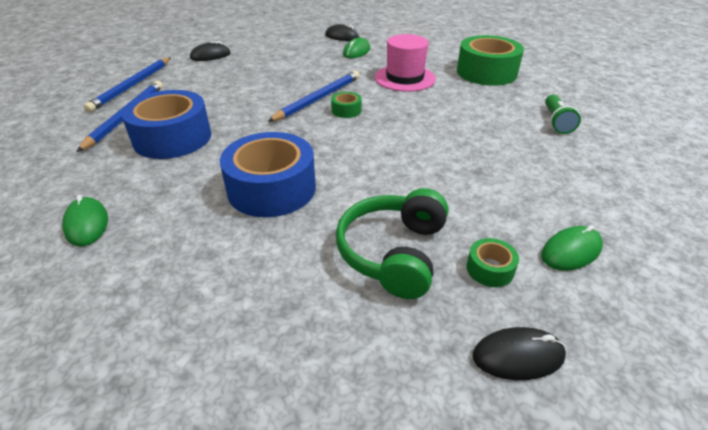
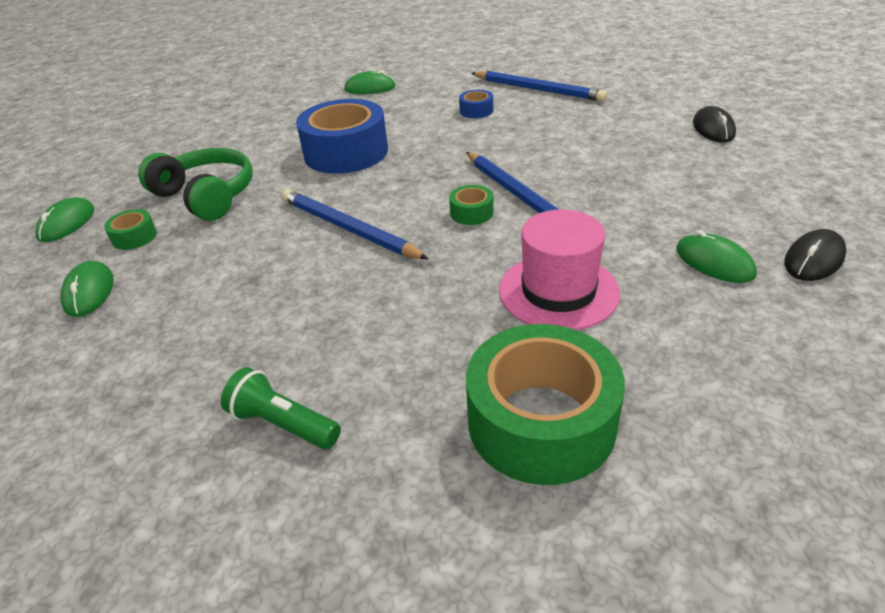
camera: 115 degrees right, 0 degrees up
blue pencil [84,58,171,112] -> blue pencil moved to [282,189,429,259]
blue tape [121,90,211,159] -> blue tape [459,90,493,118], size x0.44
black mouse [473,327,566,380] -> green mouse [35,197,94,242]

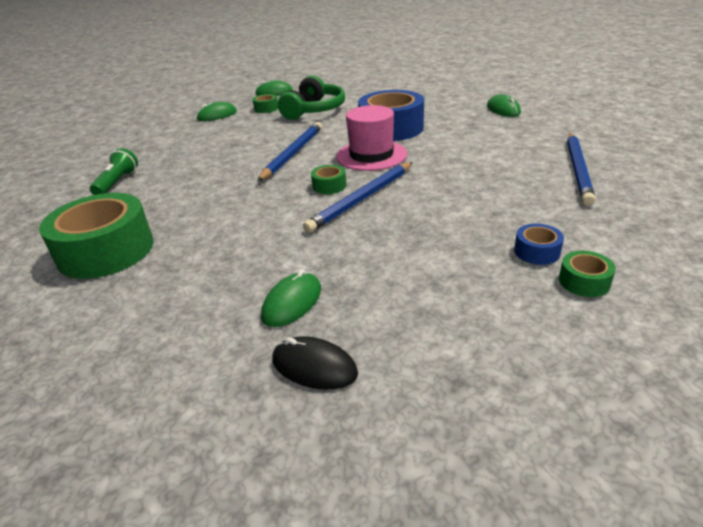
camera: 70 degrees right, 5 degrees down
blue tape [459,90,493,118] -> blue tape moved to [514,224,564,265]
pink hat [499,209,620,330] -> pink hat moved to [336,105,407,171]
black mouse [693,106,736,143] -> green tape [559,251,616,297]

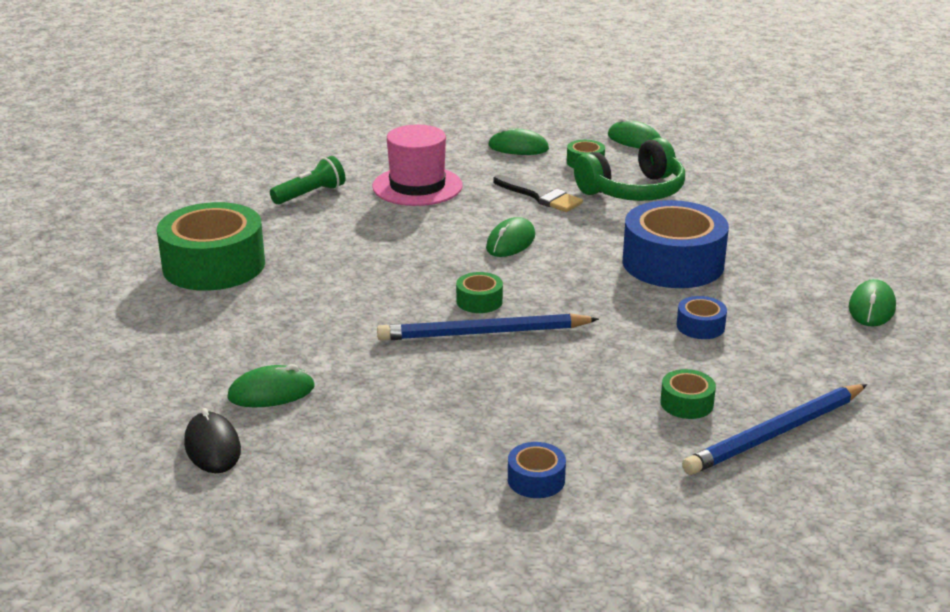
camera: 40 degrees right, 5 degrees down
blue pencil [257,122,322,182] -> green mouse [486,217,535,257]
pink hat [336,105,407,171] -> pink hat moved to [372,125,463,206]
green tape [559,251,616,297] -> green tape moved to [660,369,716,419]
none -> black brush [493,175,583,212]
none -> blue tape [677,296,727,339]

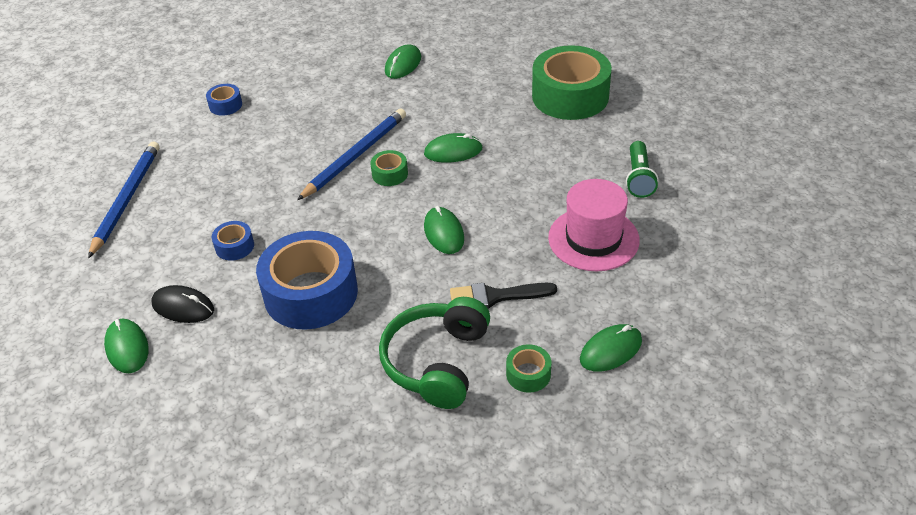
camera: 135 degrees right, 15 degrees up
black mouse [184,408,241,473] -> black mouse moved to [151,285,214,323]
green mouse [608,118,661,149] -> green mouse moved to [424,133,483,163]
green tape [660,369,716,419] -> none

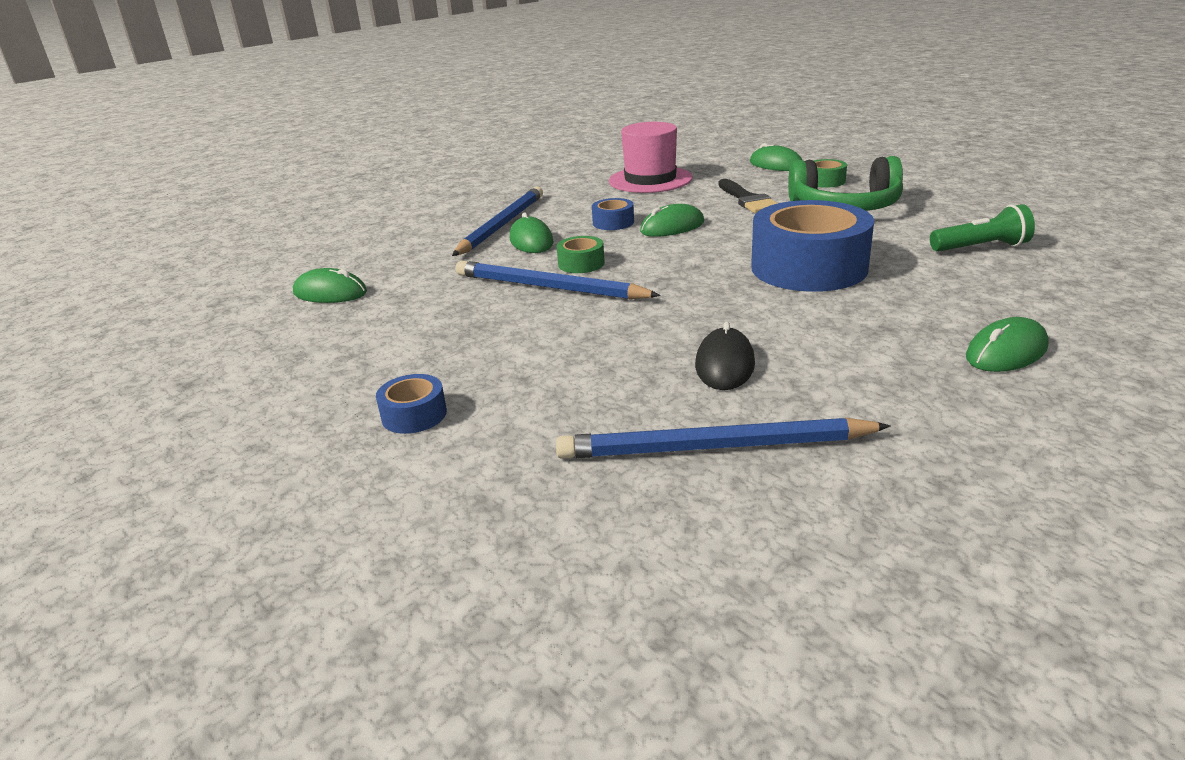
camera: 100 degrees left, 15 degrees down
black mouse [151,285,214,323] -> black mouse moved to [695,322,755,390]
blue tape [212,221,254,261] -> blue tape moved to [592,198,634,230]
green tape [532,45,612,120] -> none
green flashlight [626,141,658,198] -> green flashlight moved to [930,204,1035,252]
none -> blue pencil [452,186,543,256]

